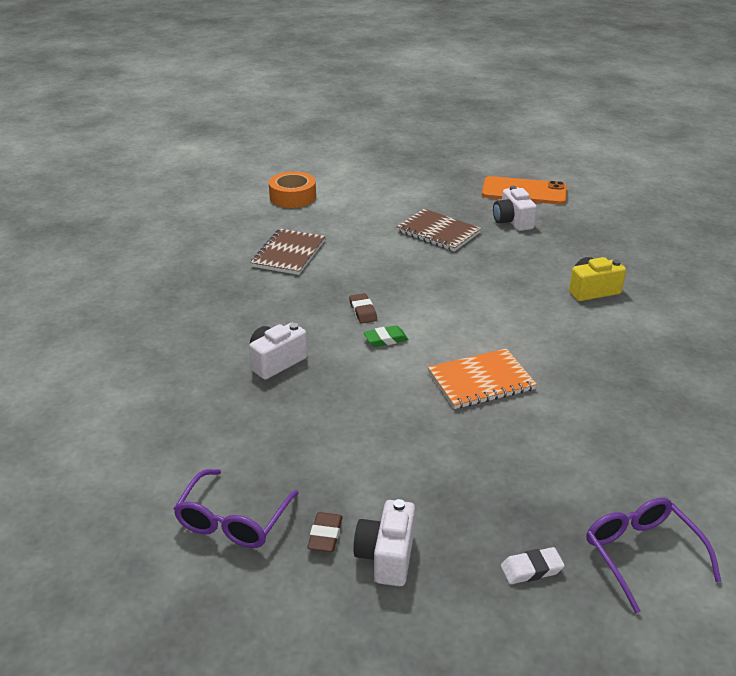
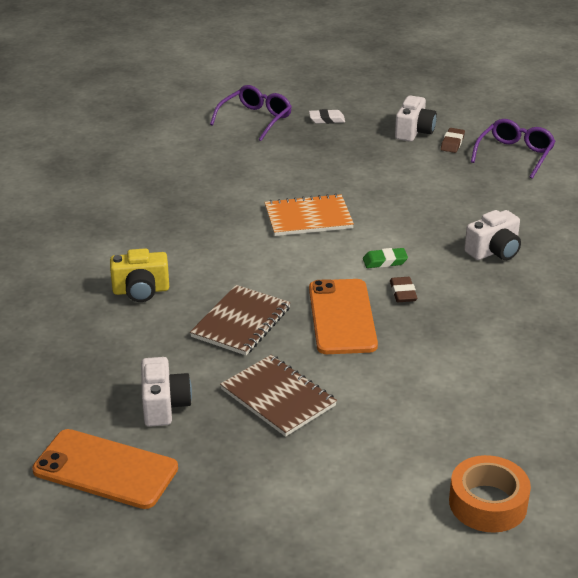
camera: 170 degrees left, 0 degrees up
brown notebook [250,229,326,275] -> brown notebook moved to [190,285,291,355]
purple glasses [586,498,721,613] -> purple glasses turned 135 degrees counterclockwise [210,85,292,141]
none -> orange phone [309,279,378,354]

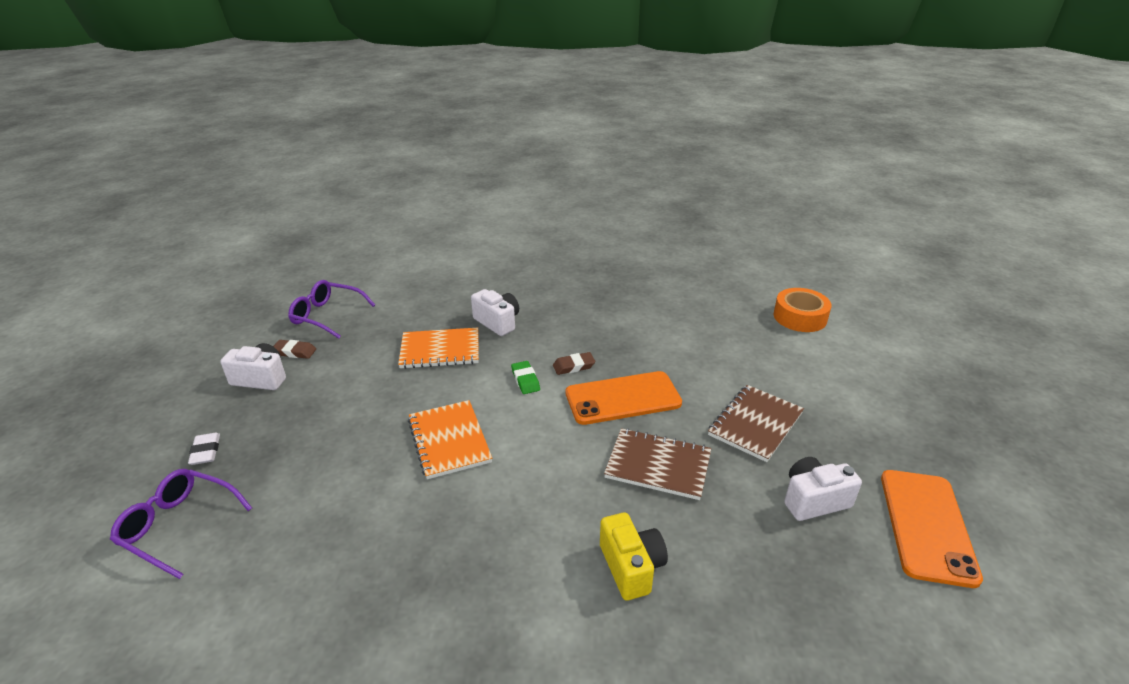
camera: 100 degrees left, 0 degrees up
none -> orange notebook [398,328,479,369]

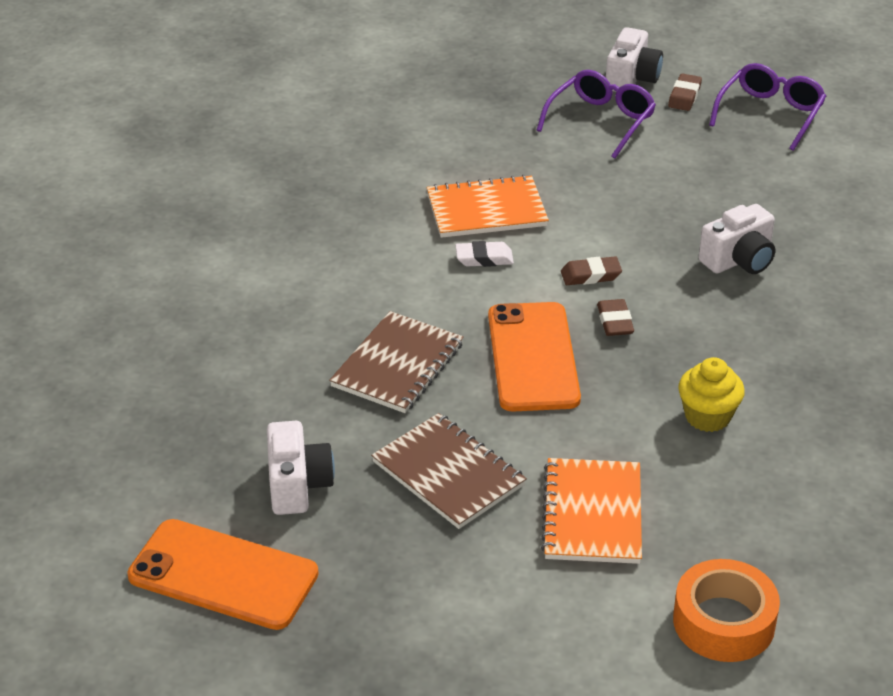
camera: 100 degrees right, 5 degrees up
purple glasses [110,469,252,579] -> purple glasses moved to [537,70,656,158]
white eraser [188,433,220,465] -> white eraser moved to [455,241,514,267]
orange notebook [398,328,479,369] -> orange notebook moved to [541,458,642,564]
green eraser [511,361,540,394] -> brown eraser [561,256,622,285]
yellow camera [600,512,668,601] -> none
none -> yellow cupcake [678,357,745,432]

